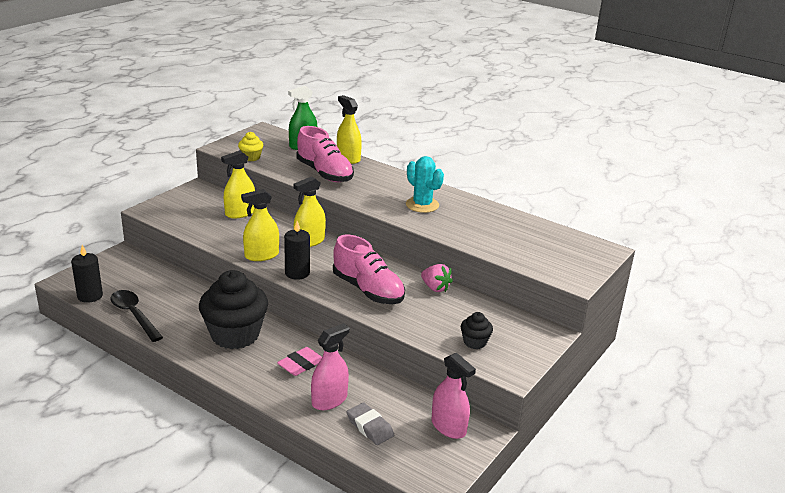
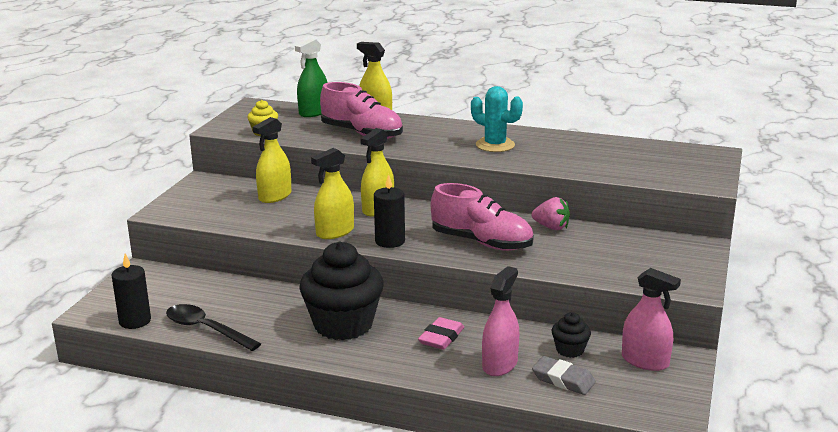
camera: 15 degrees left, 5 degrees down
black cupcake [461,312,493,349] -> black cupcake moved to [552,312,591,358]

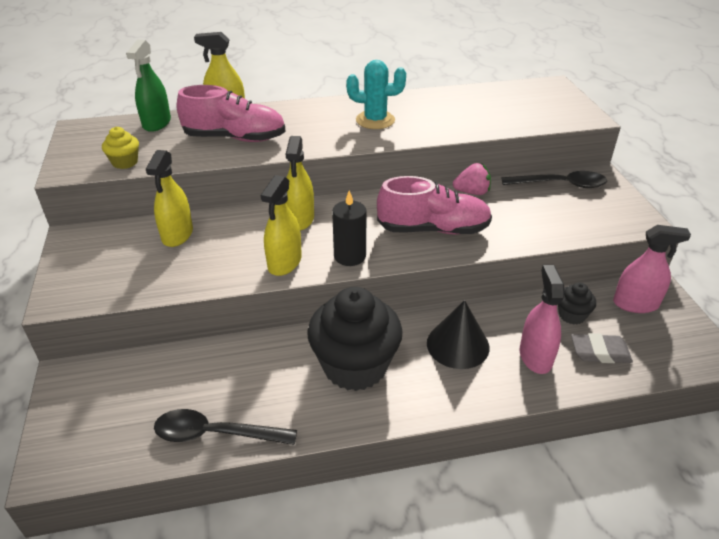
camera: 30 degrees left, 15 degrees up
black candle [112,253,151,329] -> none
pink eraser [418,317,464,350] -> black cone [427,300,490,369]
none -> black spoon [502,171,607,188]

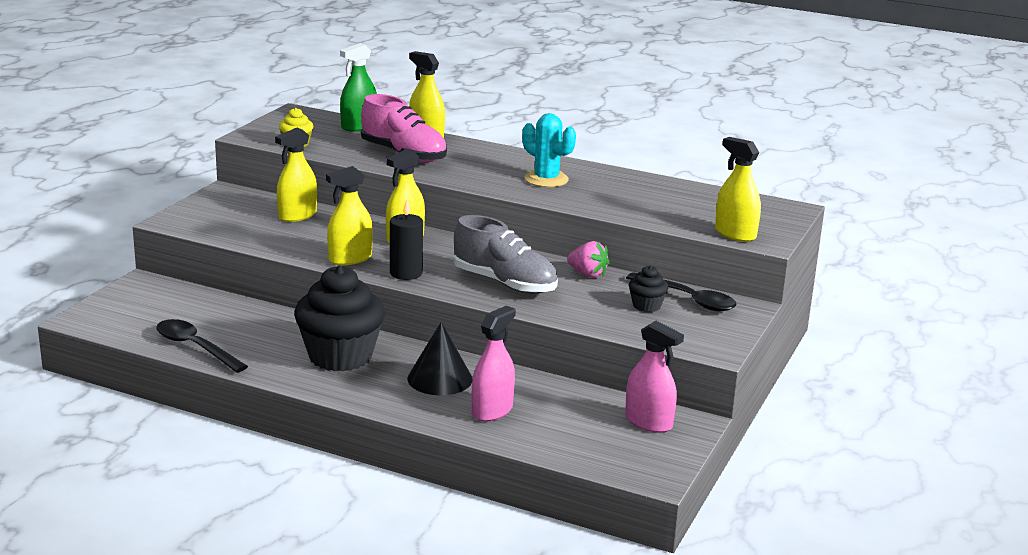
camera: 35 degrees right, 15 degrees down
pink shoe [377,176,492,234] -> grey shoe [454,215,558,294]
black cupcake [558,282,596,325] -> black cupcake moved to [629,266,668,312]
grey eraser [571,333,633,363] -> none
none -> yellow spray bottle [715,137,761,242]

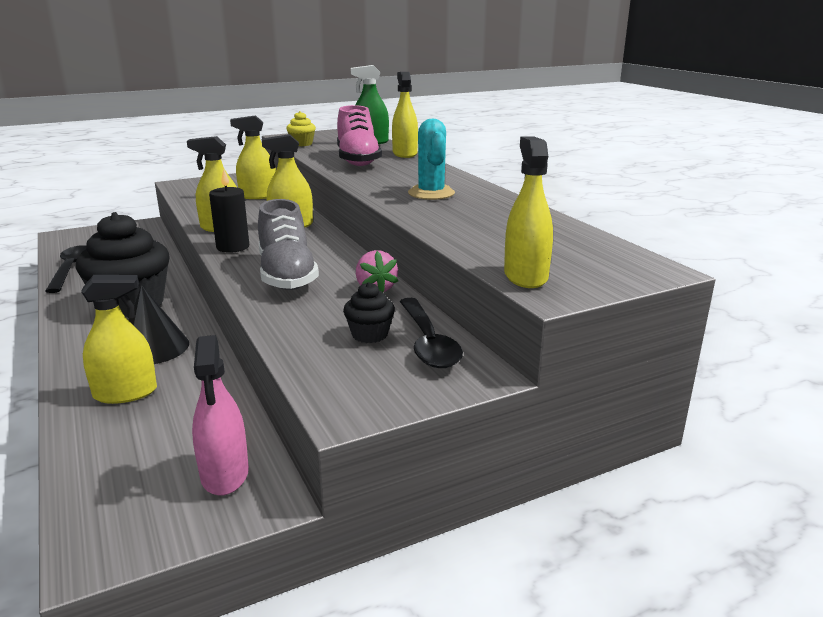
camera: 40 degrees right, 0 degrees up
pink spray bottle [472,306,516,421] -> yellow spray bottle [81,275,157,404]

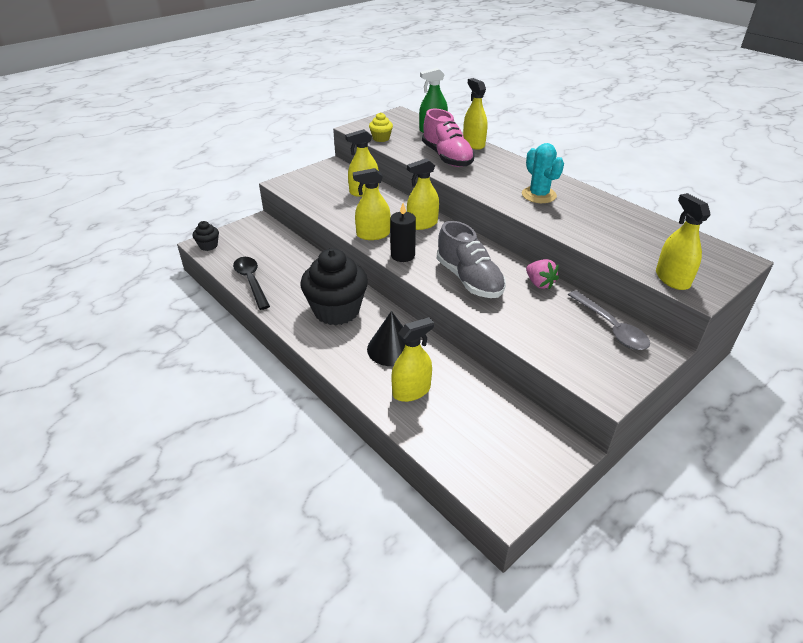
camera: 15 degrees left, 15 degrees up
pink spray bottle [192,335,249,496] -> none
black cupcake [343,282,395,343] -> black cupcake moved to [193,221,219,251]
black spoon [399,298,463,368] -> grey spoon [568,290,650,350]

